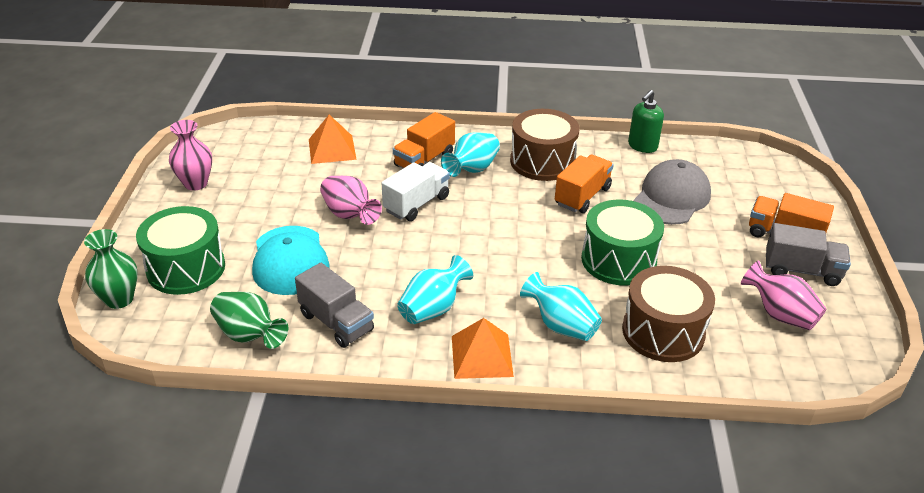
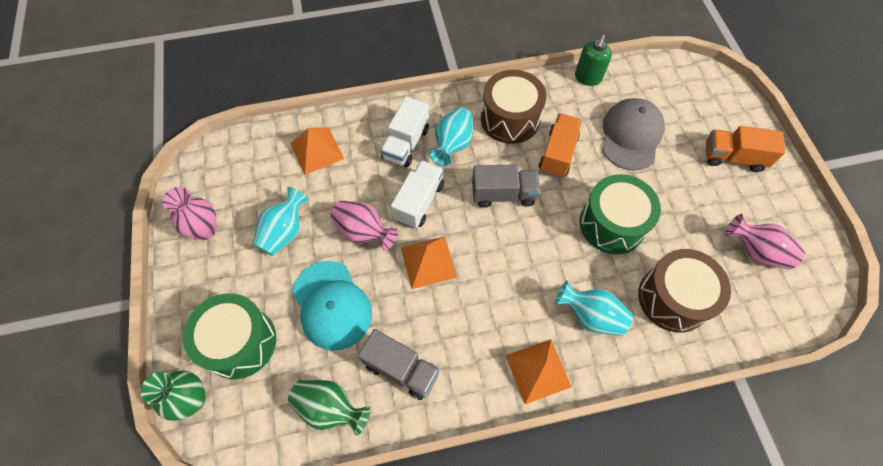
camera: 15 degrees left, 25 degrees up
orange truck [393,112,455,168] -> white truck [380,97,429,167]
turquoise vase [397,255,473,324] -> turquoise vase moved to [253,187,310,256]
grey truck [766,223,851,286] -> grey truck moved to [472,164,541,208]
none -> orange pyramid [401,236,457,289]

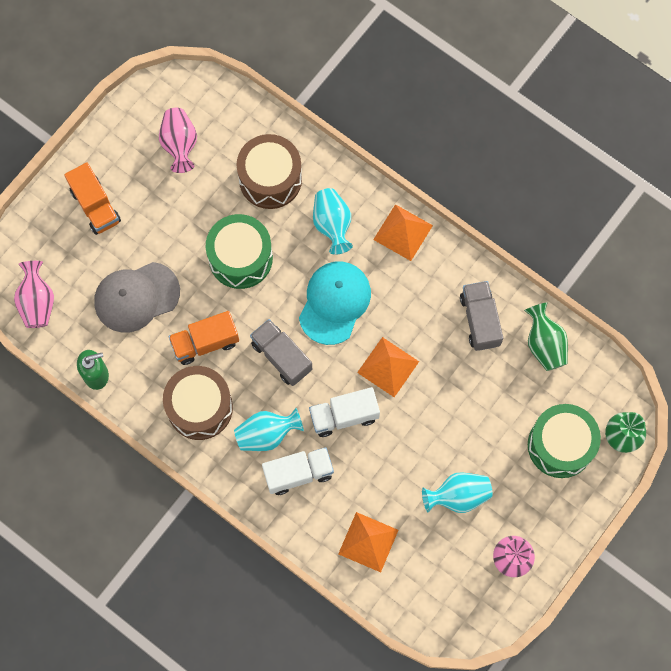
camera: 130 degrees left, 10 degrees up
turquoise cap [292,261,372,351] -> turquoise cap moved to [299,262,371,345]
pink vase [331,200,398,251] -> pink vase moved to [14,261,54,328]

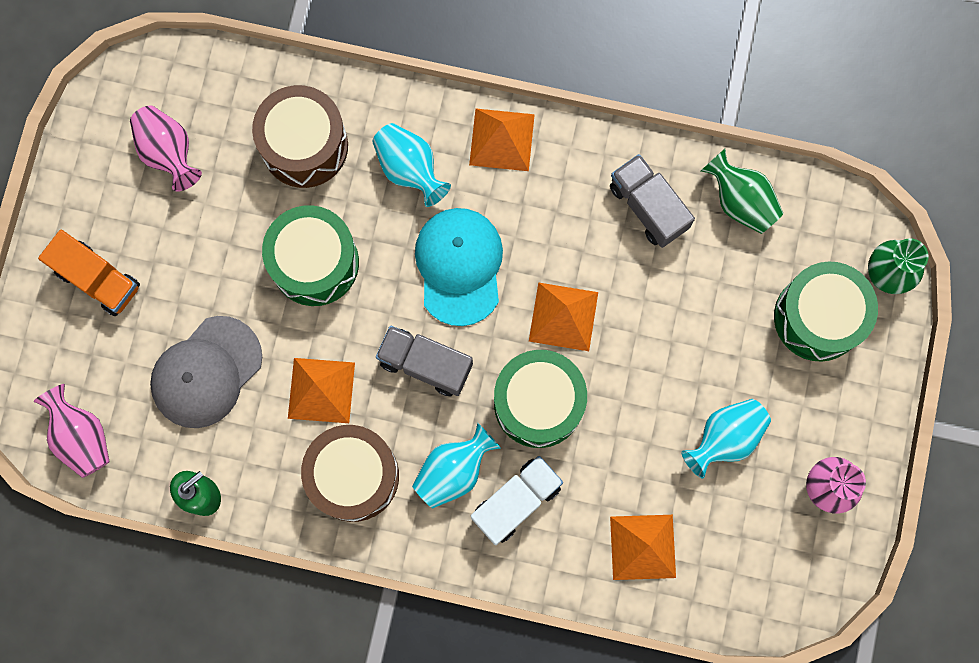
camera: 25 degrees left, 5 degrees up
orange truck [168,311,239,365] -> orange pyramid [288,358,355,423]
white truck [309,387,380,437] -> green drum [494,350,587,448]

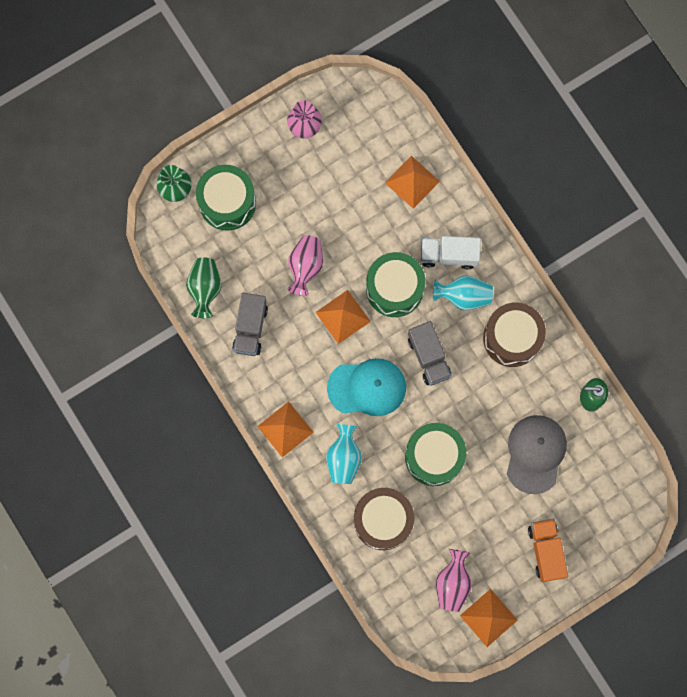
camera: 135 degrees left, 0 degrees up
pink vase [33,384,110,478] -> pink vase moved to [288,235,323,296]
grey cap [150,316,262,428] -> grey cap turned 75 degrees counterclockwise [507,415,567,494]
orange pyramid [288,358,355,423] -> orange pyramid moved to [460,589,518,647]
turquoise cap [415,208,503,326] -> turquoise cap turned 135 degrees counterclockwise [327,358,406,416]
turquoise vase [681,399,771,479] -> none

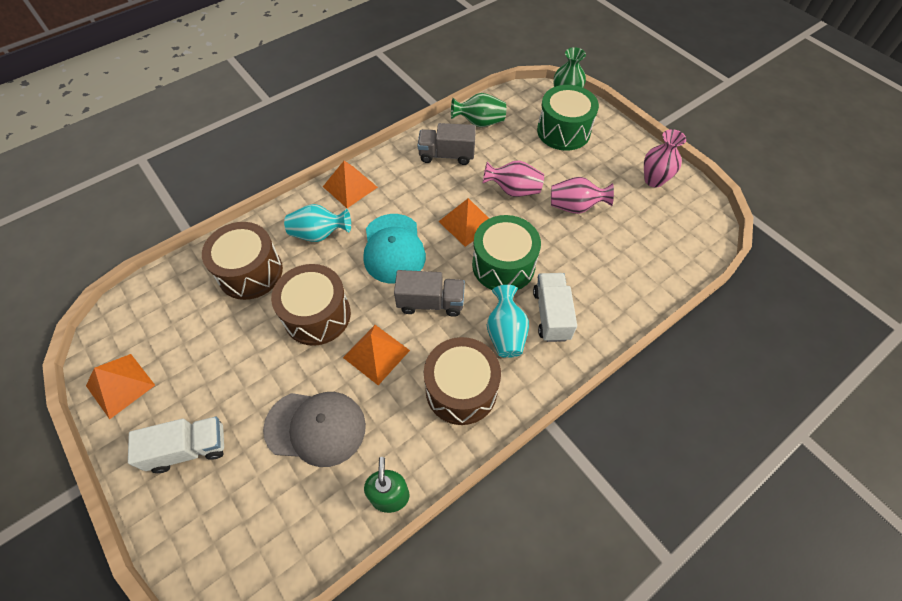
camera: 85 degrees right, 20 degrees down
orange pyramid [385,156,440,209] -> orange pyramid moved to [343,325,410,385]
green drum [405,423,466,486] -> brown drum [271,264,351,346]
grey truck [408,321,452,385] -> grey truck turned 150 degrees counterclockwise [394,270,465,317]
pink vase [436,549,472,612] -> pink vase moved to [551,177,614,214]
orange truck [528,519,568,582] -> white truck [128,417,224,473]

